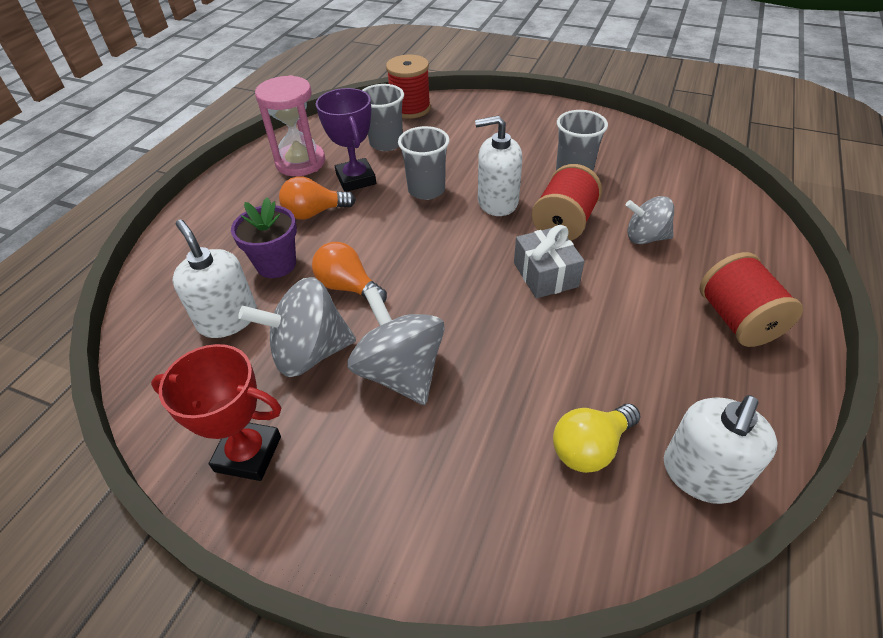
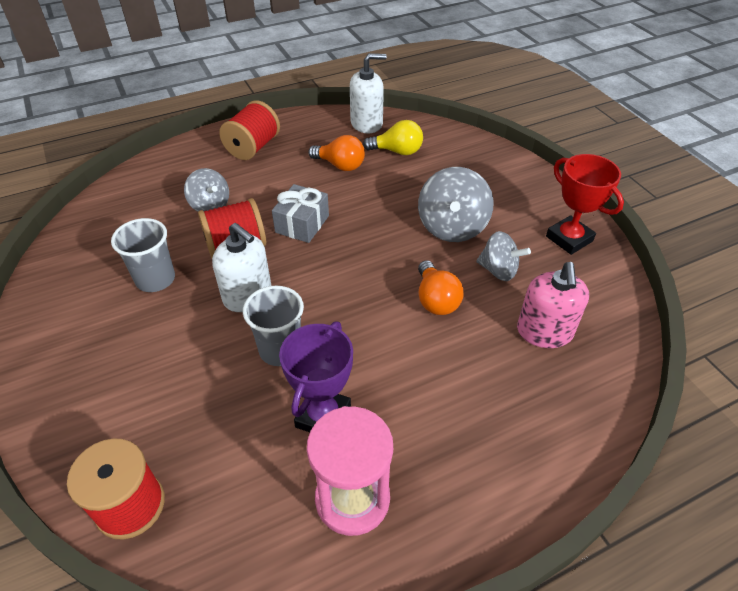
camera: 140 degrees left, 0 degrees up
white soap dispenser [172,220,257,338] -> pink soap dispenser [517,262,589,348]
purple flower pot [231,198,297,278] -> none
grey spinning top [238,277,356,377] -> grey spinning top [476,231,531,281], size x0.64
orange light bulb [279,177,356,220] -> orange light bulb moved to [308,135,365,171]
grey cup [362,84,404,151] -> none

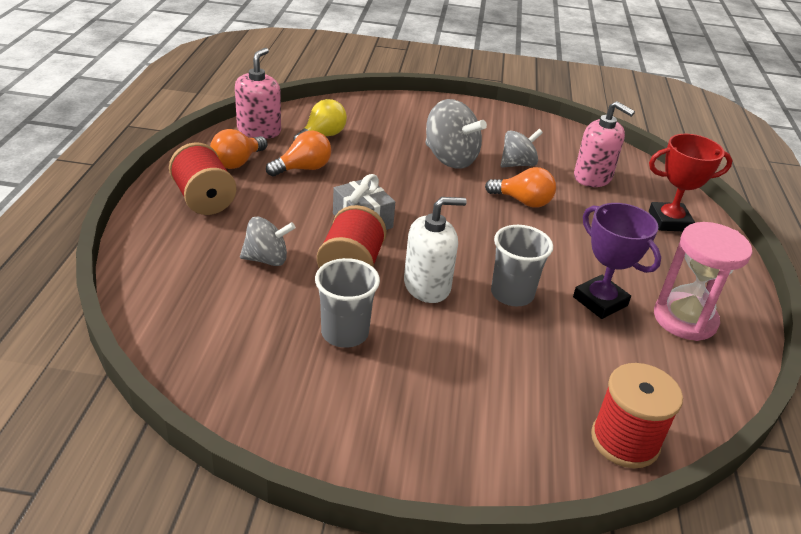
camera: 60 degrees left, 10 degrees down
white soap dispenser [350,53,387,134] -> pink soap dispenser [235,48,281,139]
red trophy [546,154,624,255] -> red trophy moved to [649,134,733,231]
none -> orange light bulb [210,129,267,169]

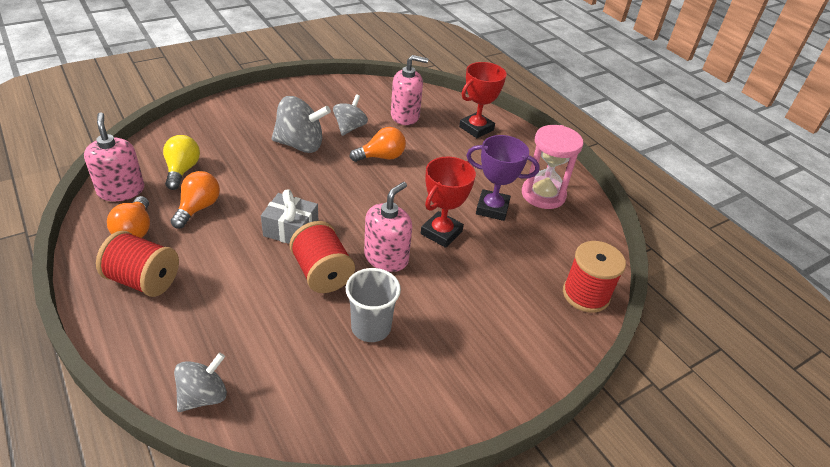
camera: 40 degrees left, 5 degrees up
grey spinning top [240,217,295,266] -> grey spinning top moved to [174,353,227,412]
white soap dispenser [404,197,467,303] -> pink soap dispenser [364,182,412,272]
grey cup [491,225,553,306] -> red trophy [421,157,476,248]

